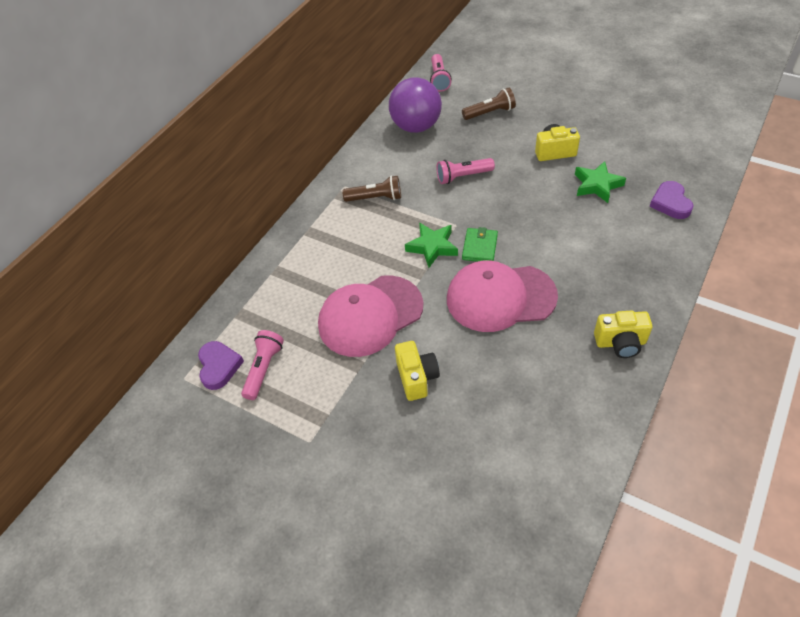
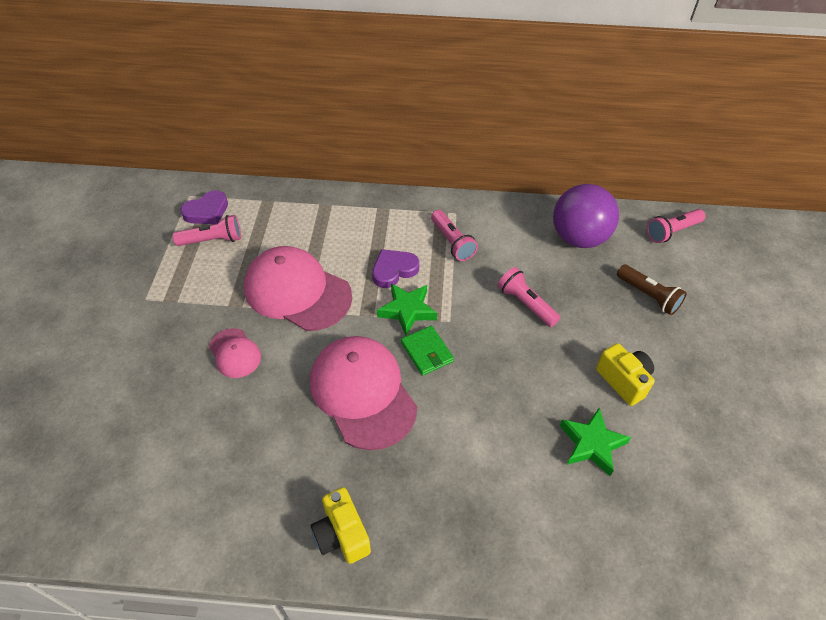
camera: 60 degrees right, 0 degrees up
brown flashlight [342,176,401,202] -> pink flashlight [431,210,478,261]
yellow camera [395,341,440,401] -> pink cap [209,328,261,378]
green wallet [462,227,498,262] -> green wallet turned 75 degrees clockwise [401,326,454,376]
purple heart [649,181,693,219] -> purple heart moved to [372,249,419,288]

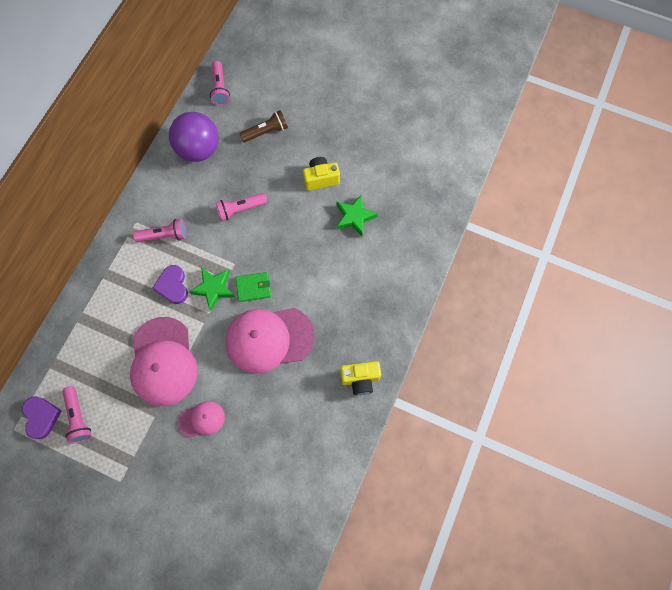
camera: 70 degrees left, 20 degrees up
pink flashlight [173,215,241,246] -> pink flashlight turned 150 degrees clockwise [62,386,91,444]
pink cap [244,246,352,331] -> pink cap turned 60 degrees counterclockwise [130,317,197,406]

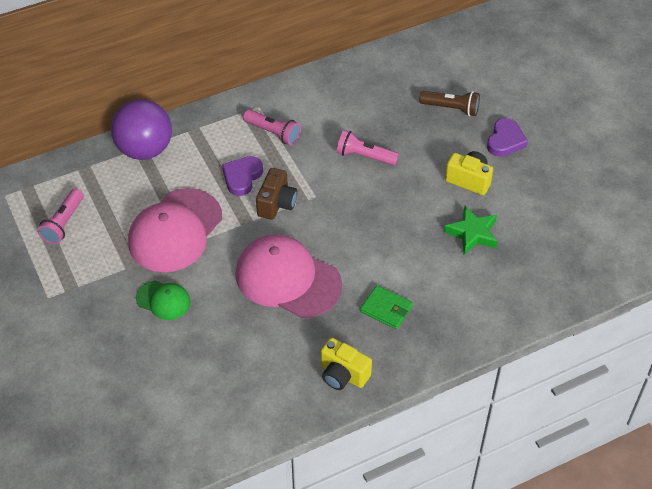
camera: 40 degrees right, 20 degrees down
purple heart [22,396,62,439] -> purple heart moved to [487,118,528,157]
purple ball [169,112,219,162] -> purple ball moved to [111,99,172,160]
pink cap [178,401,225,438] -> green cap [136,280,190,320]
green star [189,267,235,311] -> brown camera [256,168,297,220]
pink flashlight [210,61,230,106] -> none
green wallet [236,272,271,302] -> green wallet moved to [360,285,413,329]

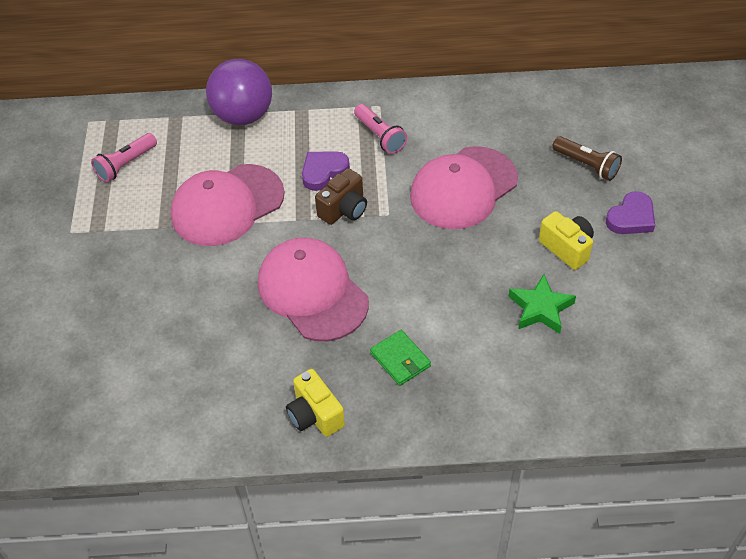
camera: 25 degrees right, 0 degrees up
green cap [136,280,190,320] -> none
pink flashlight [336,130,399,165] -> pink cap [410,146,518,229]

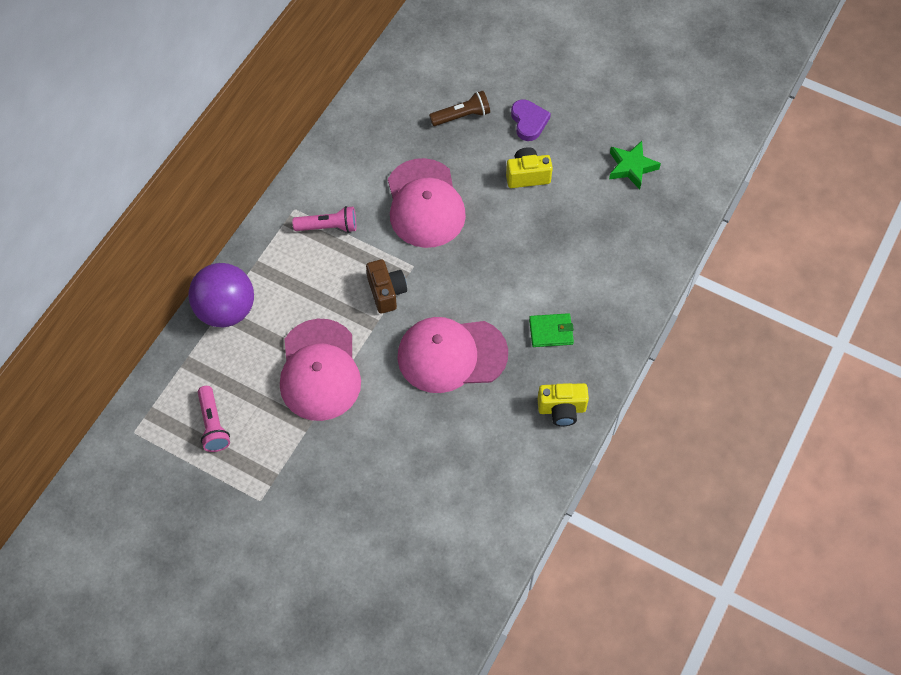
camera: 60 degrees left, 10 degrees up
purple heart [302,151,350,191] -> none
green star [508,274,576,334] -> green star moved to [609,141,661,190]

